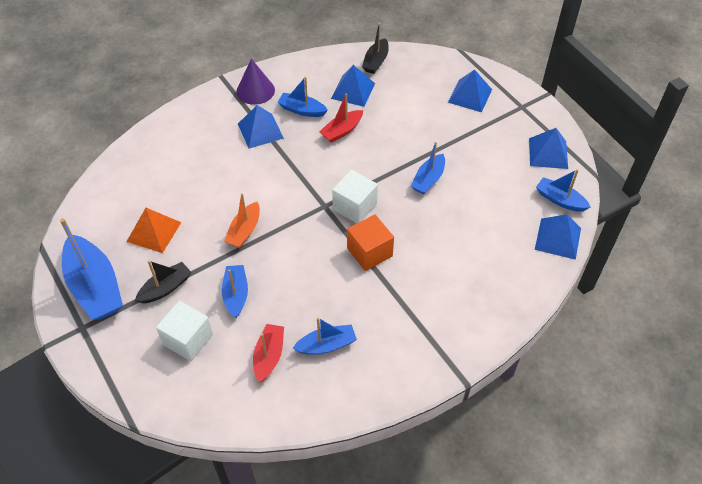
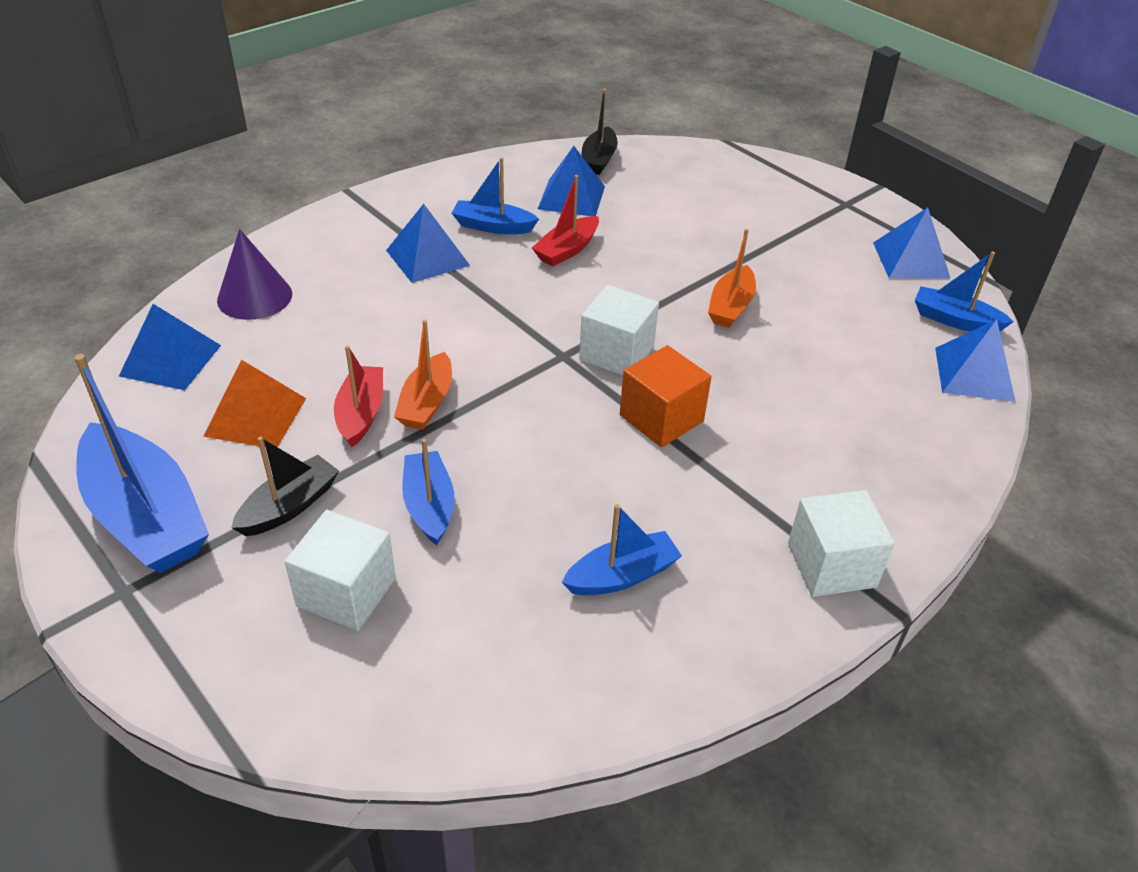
camera: 10 degrees left, 10 degrees down
purple cone [236,59,275,105] -> purple cone moved to [217,229,292,320]
red boat [253,324,284,382] -> red boat moved to [334,346,383,447]
blue boat [411,142,445,194] -> orange boat [708,229,756,328]
blue pyramid [448,69,492,112] -> blue pyramid moved to [119,304,221,390]
none -> white cube [788,490,895,597]

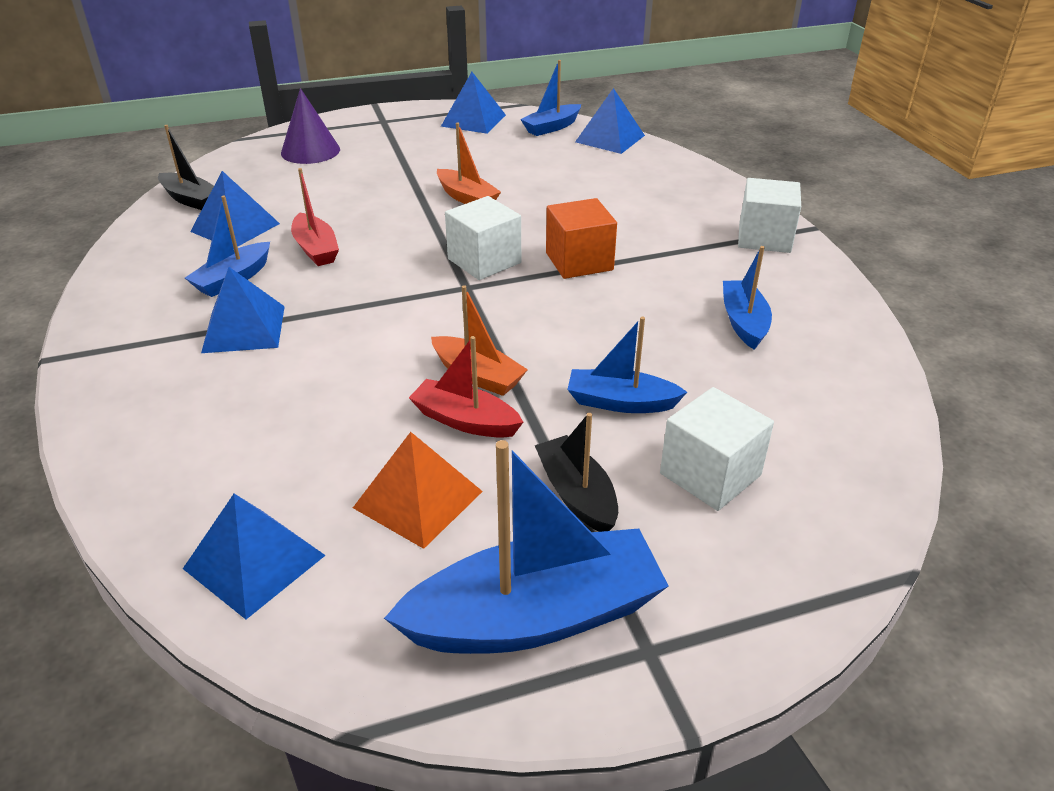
camera: 65 degrees left, 5 degrees down
purple cone [217,229,292,320] -> purple cone moved to [281,88,340,164]

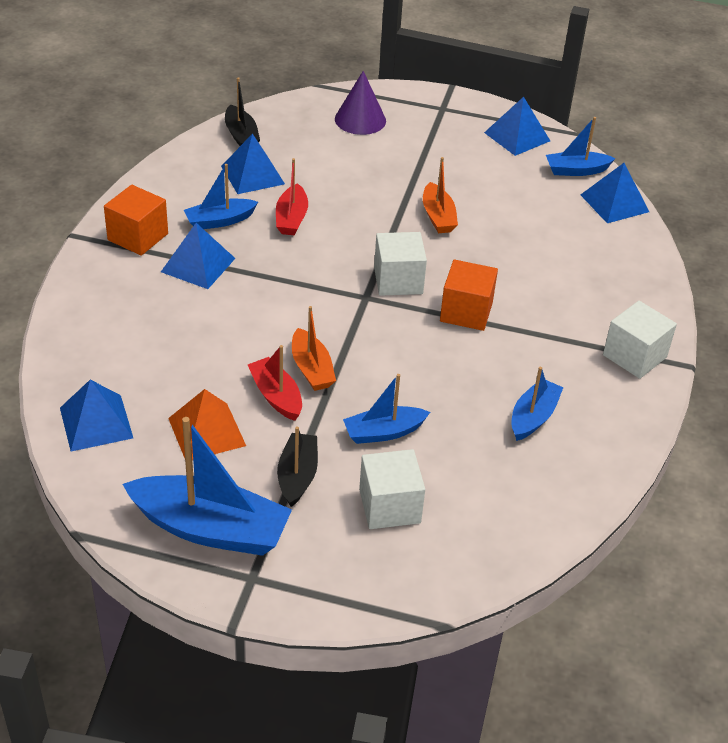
camera: 30 degrees right, 5 degrees up
blue boat [567,316,687,413] -> blue boat turned 60 degrees counterclockwise [343,374,430,444]
none -> orange cube [104,185,168,256]

